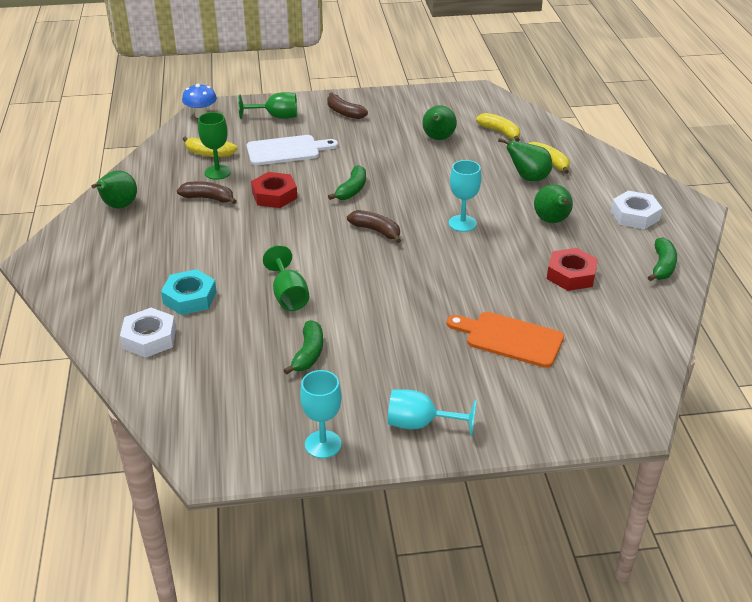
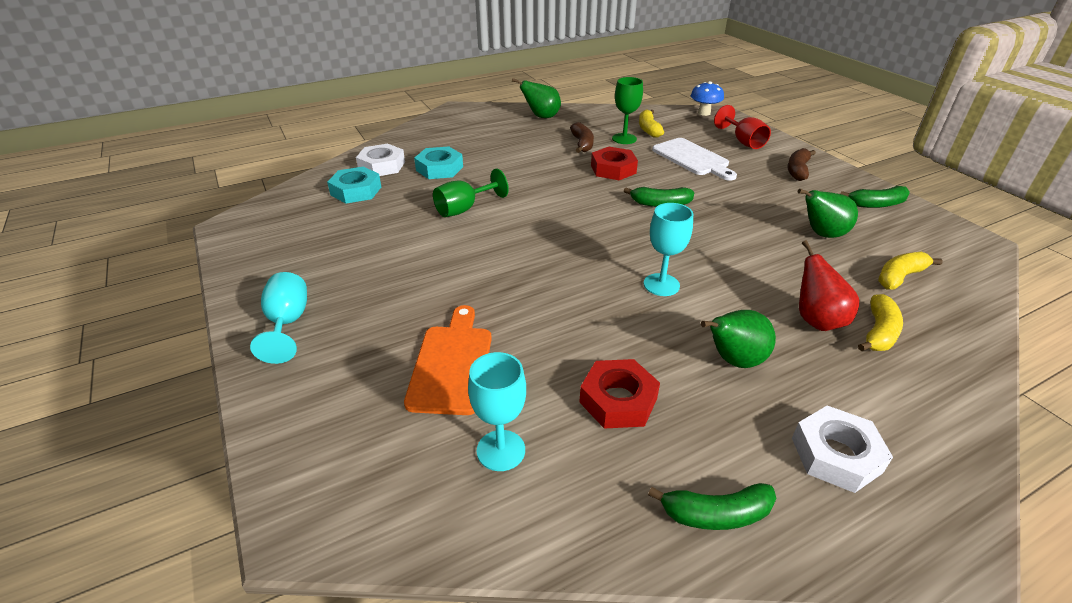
camera: 70 degrees right, 0 degrees up
green goblet [238,92,297,119] -> red goblet [714,105,771,149]
green banana [283,320,323,375] -> green banana moved to [841,186,910,208]
turquoise goblet [300,370,342,458] -> turquoise goblet moved to [468,352,526,471]
brown banana [347,210,401,243] -> none
yellow banana [476,113,520,142] -> yellow banana turned 150 degrees counterclockwise [878,252,943,290]
green pear [498,138,552,181] -> red pear [799,240,859,331]
none -> turquoise nut [327,167,381,204]

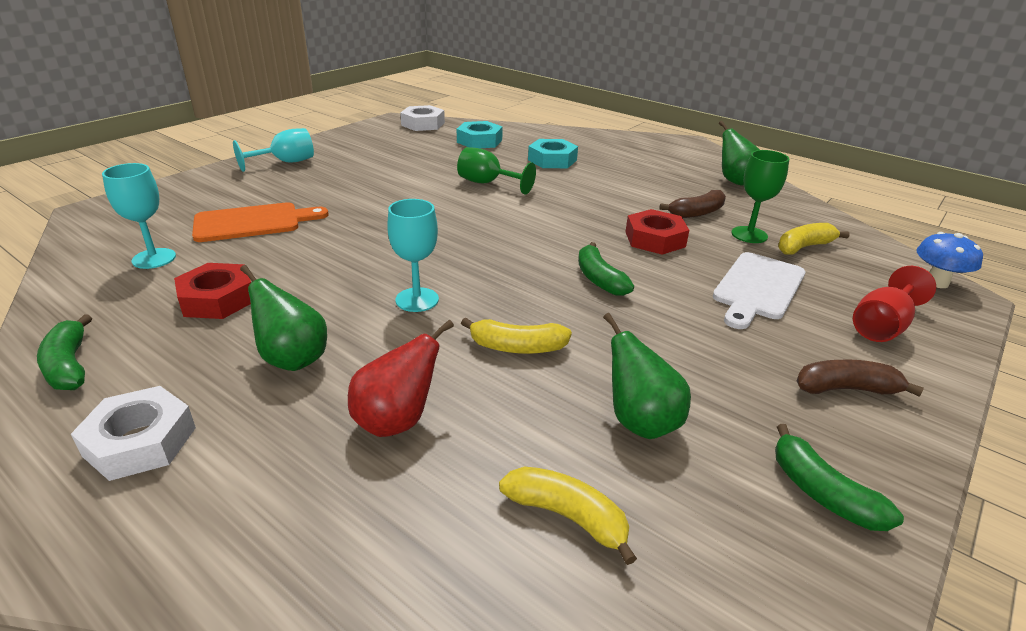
camera: 65 degrees right, 5 degrees down
white nut [356,143,405,176] -> white nut moved to [400,105,445,131]
yellow banana [858,294,903,351] -> yellow banana moved to [461,317,572,354]

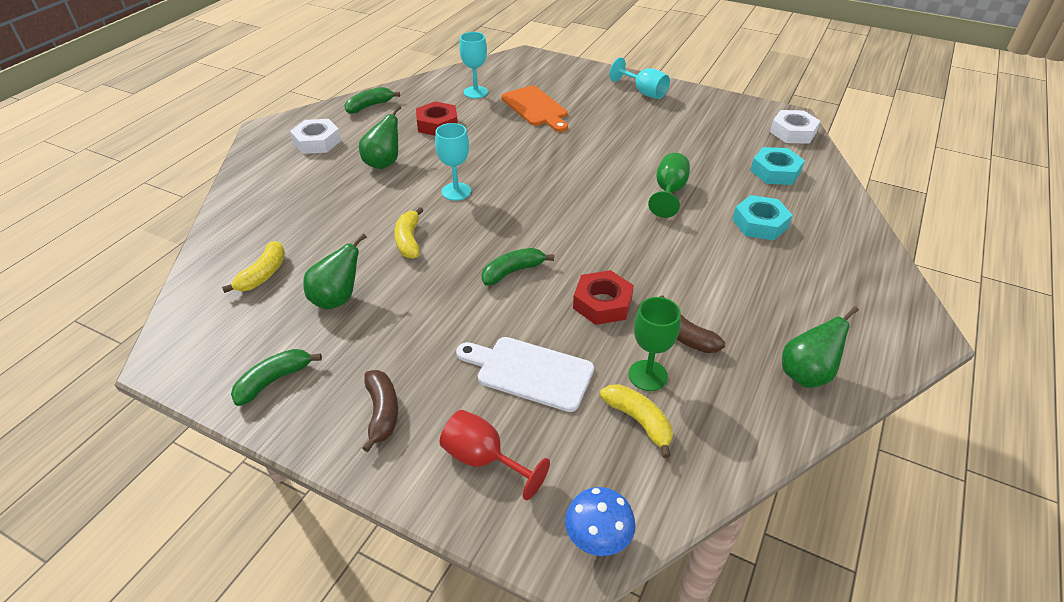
camera: 80 degrees right, 10 degrees up
red pear [348,320,454,437] -> none

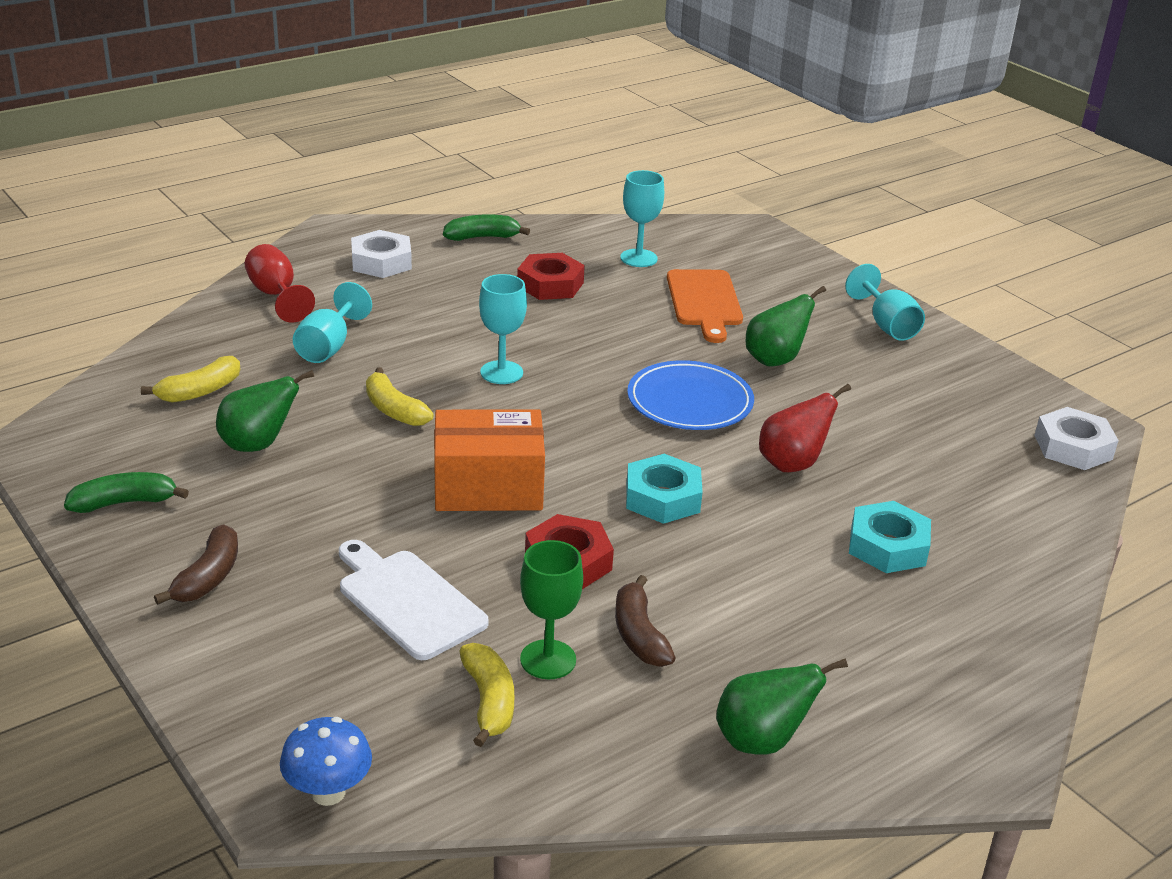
camera: 25 degrees right, 10 degrees down
green pear [359,105,401,169] -> green pear moved to [745,286,826,366]
yellow banana [394,207,424,259] -> yellow banana turned 60 degrees counterclockwise [366,367,434,426]
red goblet [440,410,550,500] -> red goblet moved to [245,244,315,322]
green banana [482,248,554,285] -> orange box [434,410,545,511]
green goblet [648,153,690,218] -> red pear [759,384,851,472]
turquoise nut [750,147,805,185] -> turquoise nut moved to [626,454,703,524]
none -> turquoise goblet [293,282,372,363]
none -> blue plate [627,360,754,430]

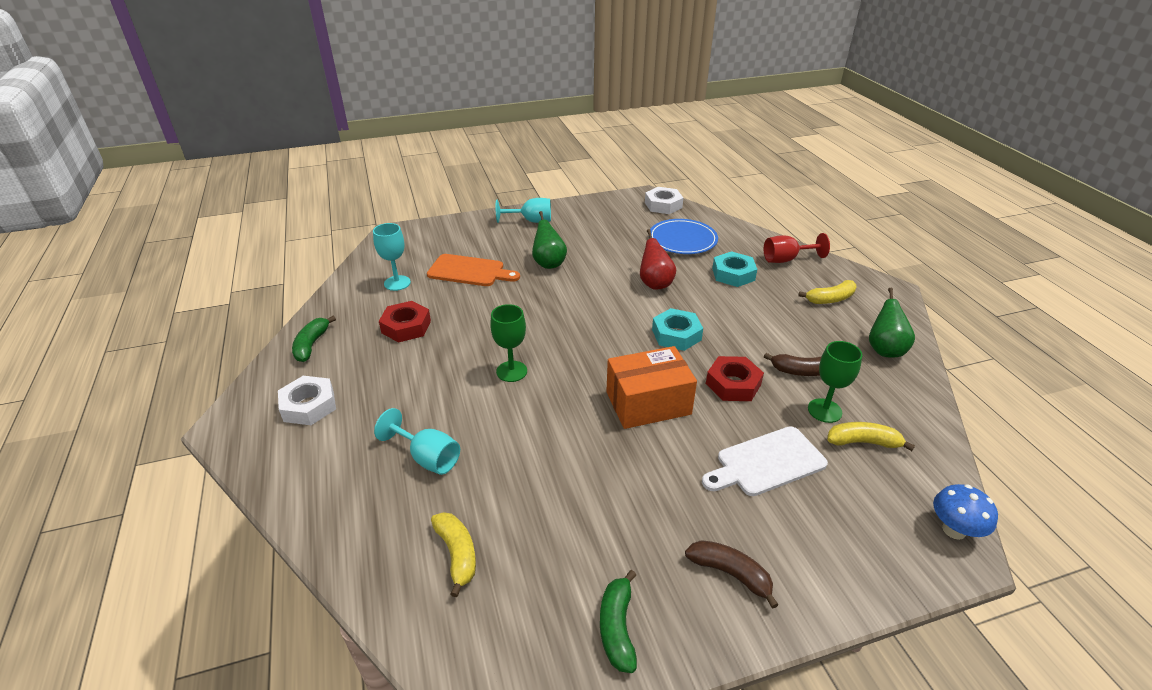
camera: 70 degrees left, 5 degrees up
green pear [216,370,314,452] -> none
red goblet [245,244,315,322] -> red goblet moved to [764,233,830,263]
yellow banana [366,367,434,426] -> yellow banana moved to [798,280,856,304]
orange box [434,410,545,511] -> orange box turned 60 degrees clockwise [606,346,697,429]
turquoise goblet [479,274,527,384] -> green goblet [490,304,527,382]
blue plate [627,360,754,430] -> blue plate moved to [650,219,718,254]

